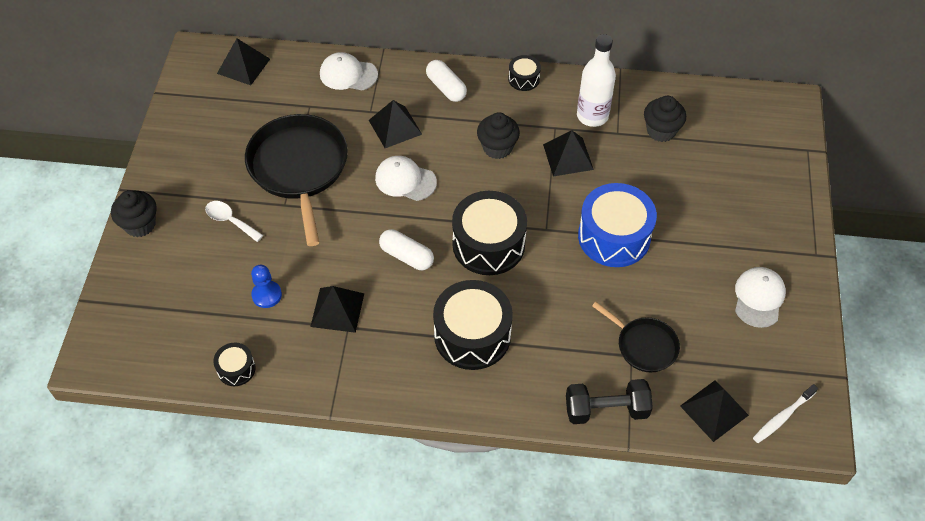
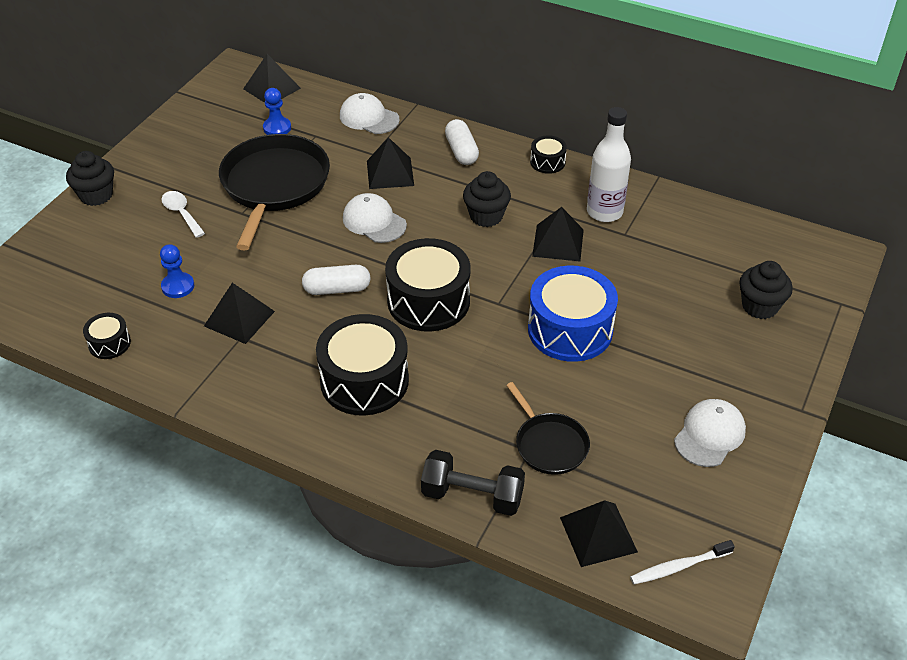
camera: 20 degrees right, 10 degrees down
white capsule [379,229,434,270] -> white capsule turned 60 degrees counterclockwise [302,265,371,295]
black cupcake [644,96,686,142] -> black cupcake moved to [739,261,793,319]
none -> blue pawn [263,88,291,135]

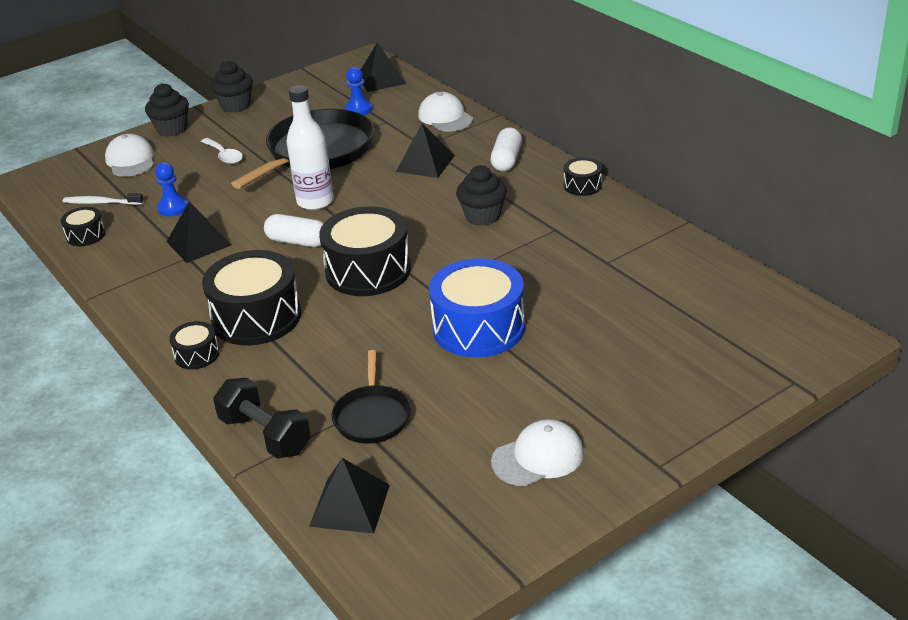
camera: 30 degrees right, 10 degrees down
white spoon [161,191,205,238] -> white spoon turned 150 degrees clockwise [201,138,243,164]
white cap [343,193,407,243] -> white cap moved to [105,134,154,177]
black pyramid [532,207,584,261] -> none
white bottle [587,107,631,222] -> white bottle moved to [287,85,334,210]
white toothbrush [630,540,735,584] -> white toothbrush moved to [63,193,144,205]
black cupcake [739,261,793,319] -> black cupcake moved to [210,60,253,113]
none -> black drum [169,321,219,369]

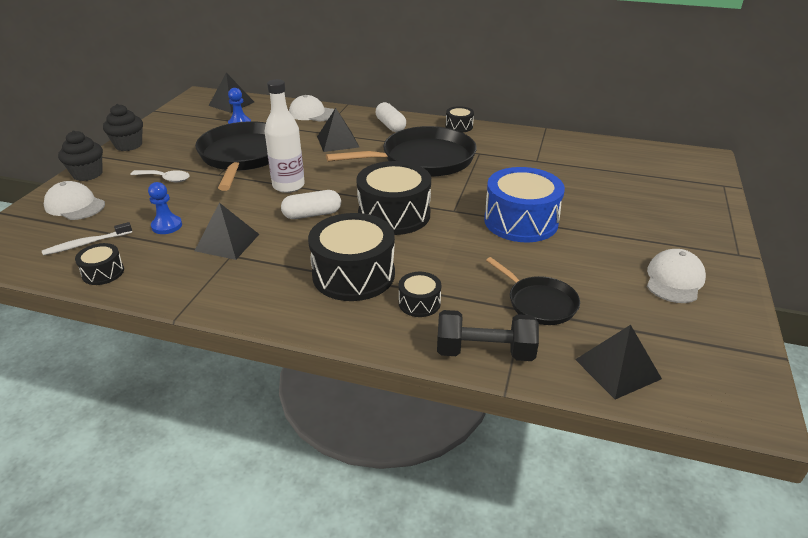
camera: 40 degrees left, 0 degrees up
black drum [169,321,219,369] -> black drum moved to [399,272,441,317]
black cupcake [456,165,507,226] -> black pan [326,126,477,177]

